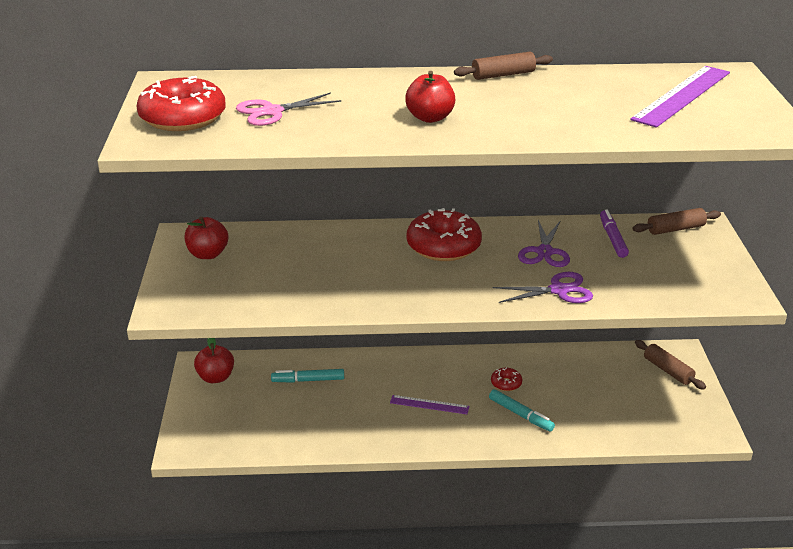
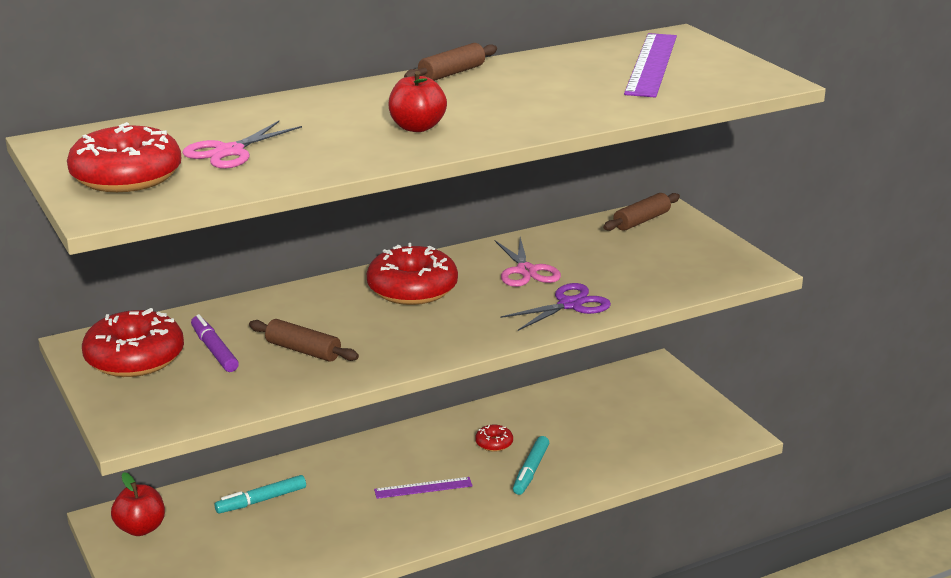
camera: 25 degrees left, 5 degrees down
red apple [185,216,228,259] -> red donut [82,308,184,377]
turquoise marker [489,389,555,432] -> turquoise marker turned 90 degrees clockwise [513,436,549,495]
purple scissors [518,220,570,267] -> pink scissors [495,237,561,287]
purple marker [600,209,629,258] -> purple marker moved to [191,314,239,372]
brown rolling pin [635,340,706,390] -> brown rolling pin moved to [249,319,359,362]

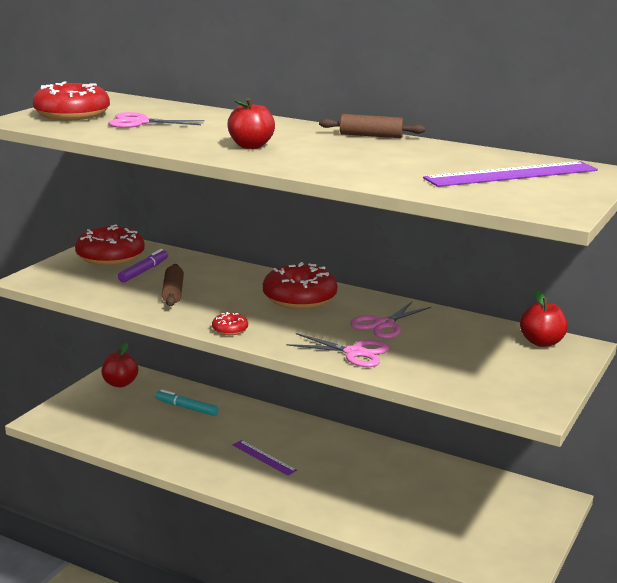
camera: 55 degrees right, 5 degrees down
red donut [475,425,513,452] -> red donut moved to [212,312,248,335]
purple scissors [500,283,611,331] -> pink scissors [286,333,389,367]
turquoise marker [513,436,549,495] -> none
brown rolling pin [603,193,680,231] -> red apple [520,290,568,347]

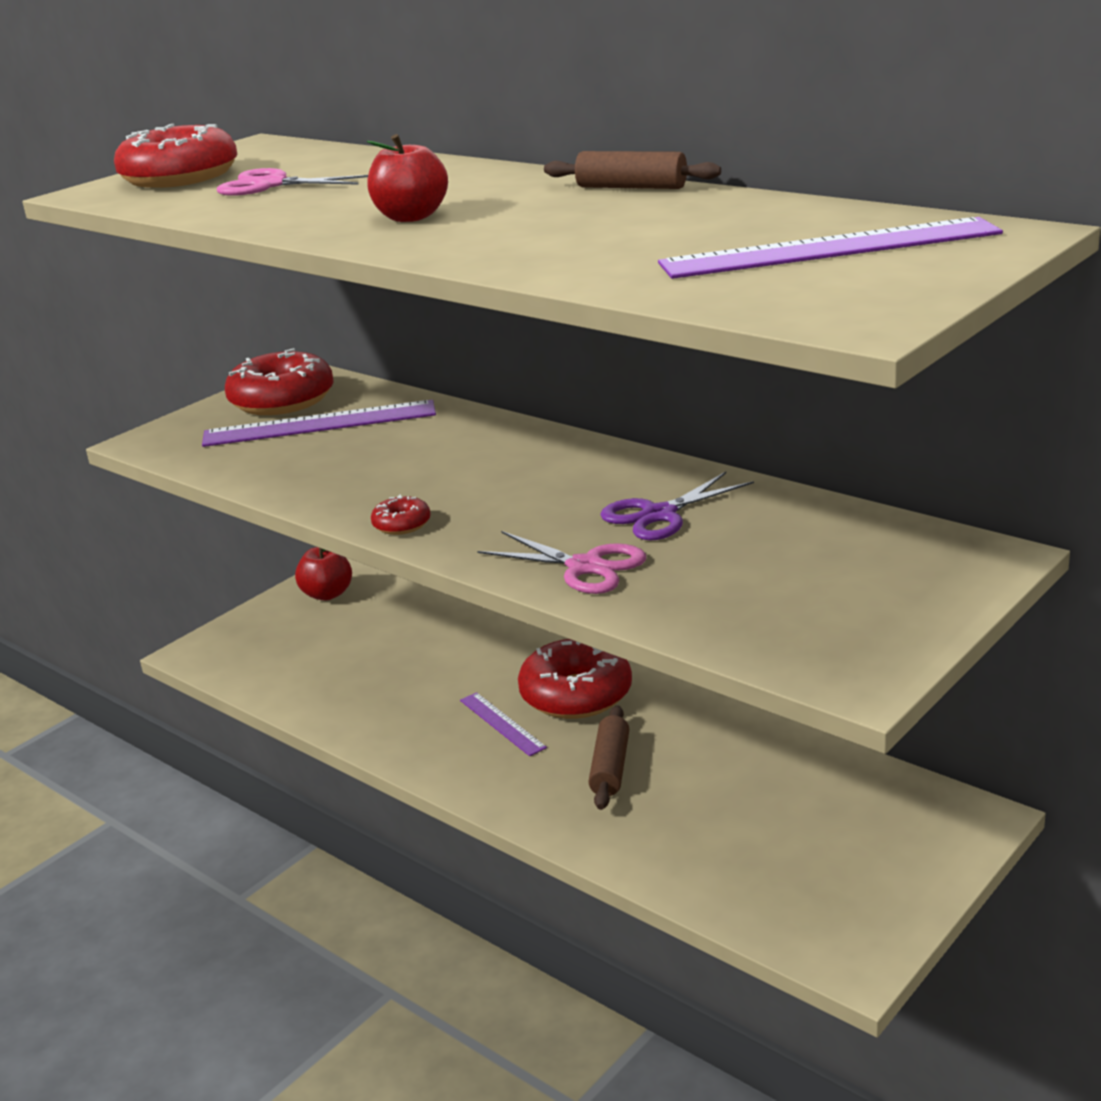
camera: 15 degrees right, 5 degrees up
purple marker [118,249,168,283] -> purple ruler [202,400,436,447]
turquoise marker [155,389,219,416] -> none
brown rolling pin [162,264,184,306] -> brown rolling pin moved to [588,705,629,810]
red donut [263,262,337,309] -> red donut moved to [518,639,632,719]
pink scissors [350,302,431,339] -> purple scissors [600,472,754,540]
red apple [520,290,568,347] -> none

